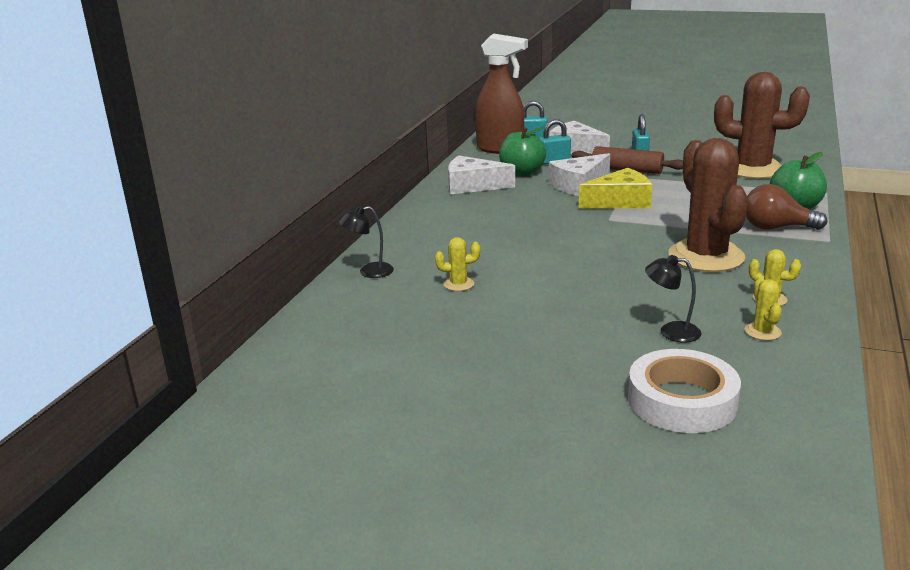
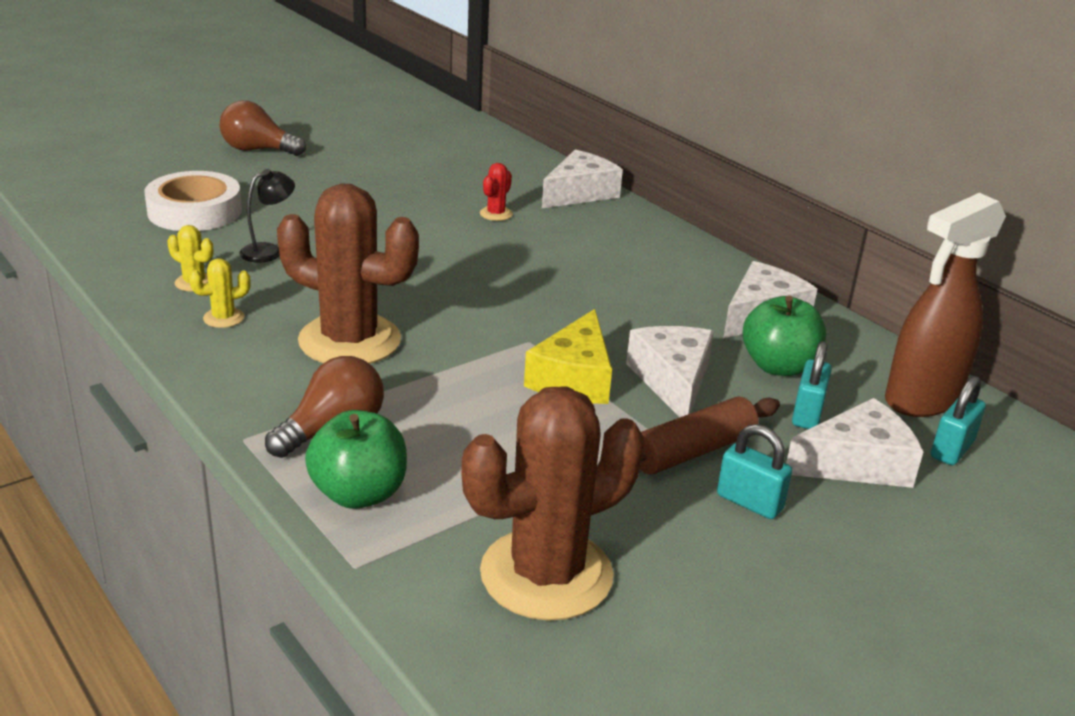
camera: 120 degrees right, 5 degrees up
black lamp [338,206,394,278] -> white cheese [542,150,623,208]
yellow cactus [435,237,480,291] -> red cactus [480,163,513,221]
none -> brown light bulb [220,101,306,156]

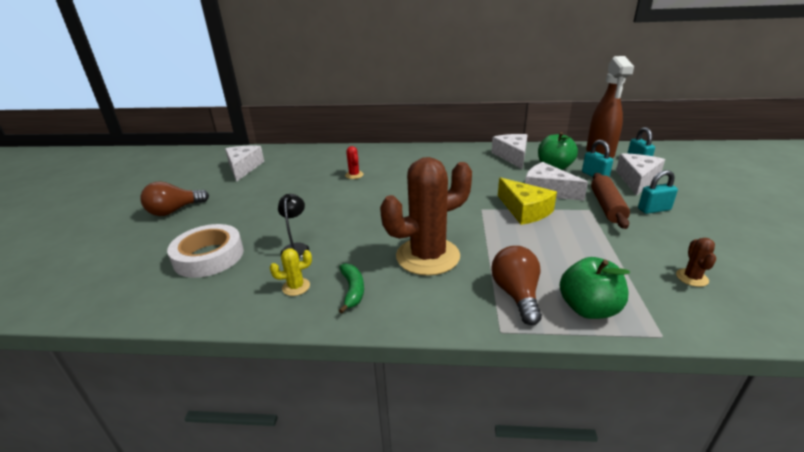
camera: 45 degrees left, 0 degrees up
yellow cactus [189,258,251,328] -> green banana [339,263,364,313]
brown cactus [462,386,644,621] -> brown cactus [676,238,716,287], size x0.40
white cheese [542,150,623,208] -> white cheese moved to [225,145,264,182]

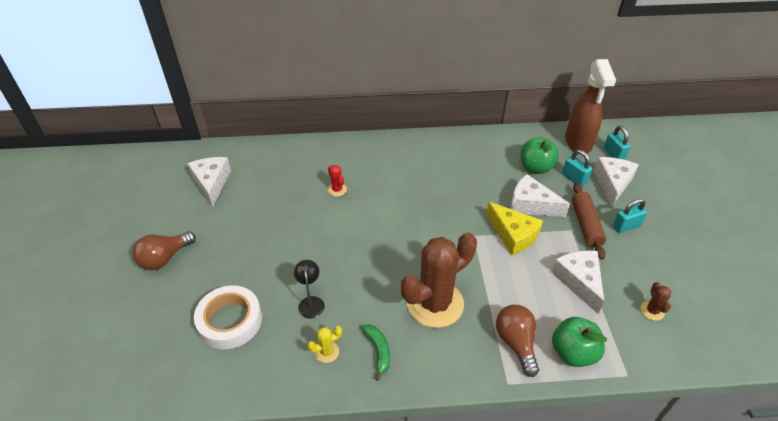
camera: 10 degrees left, 15 degrees up
white cheese [491,134,527,169] -> white cheese moved to [551,250,604,314]

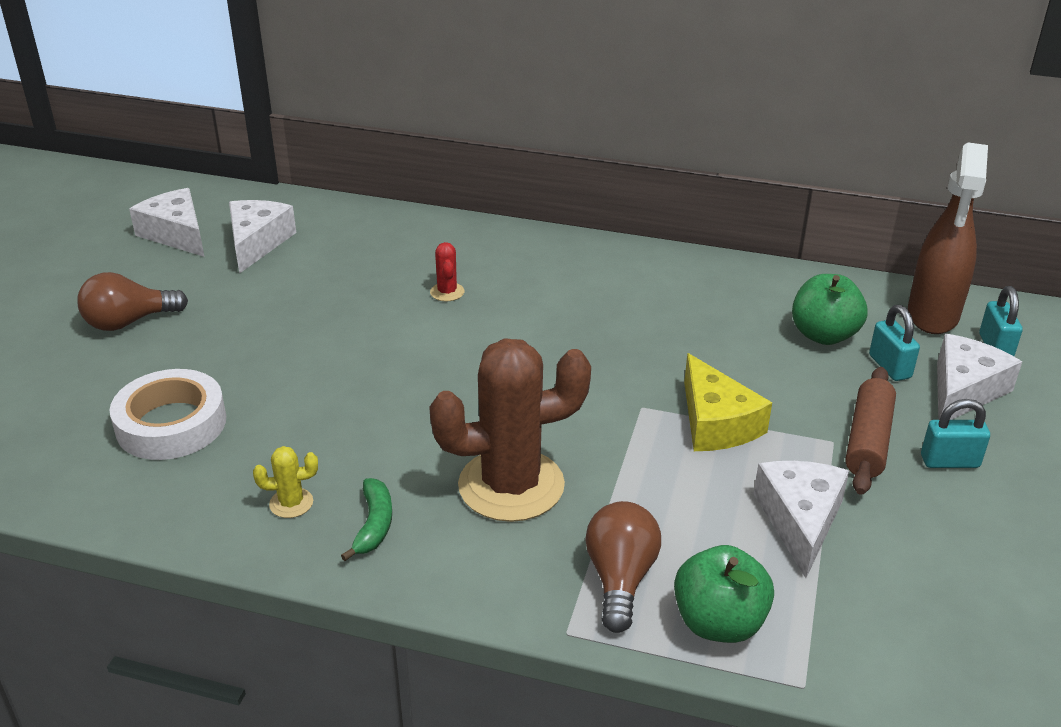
camera: 20 degrees right, 10 degrees down
black lamp [294,260,325,318] -> none
white cheese [510,174,570,217] -> white cheese moved to [129,188,204,257]
brown cactus [641,282,671,321] -> none

